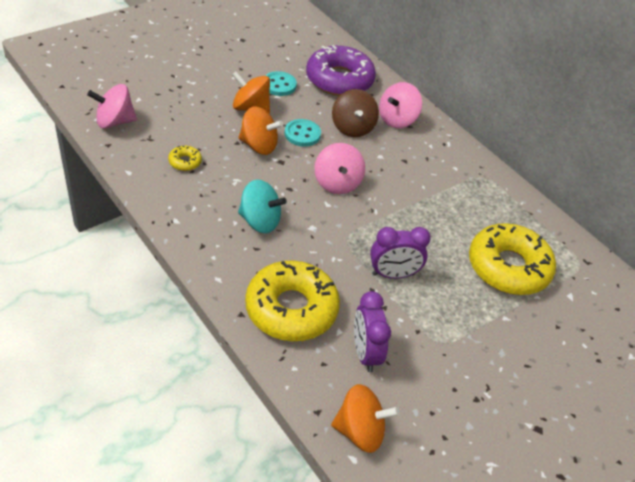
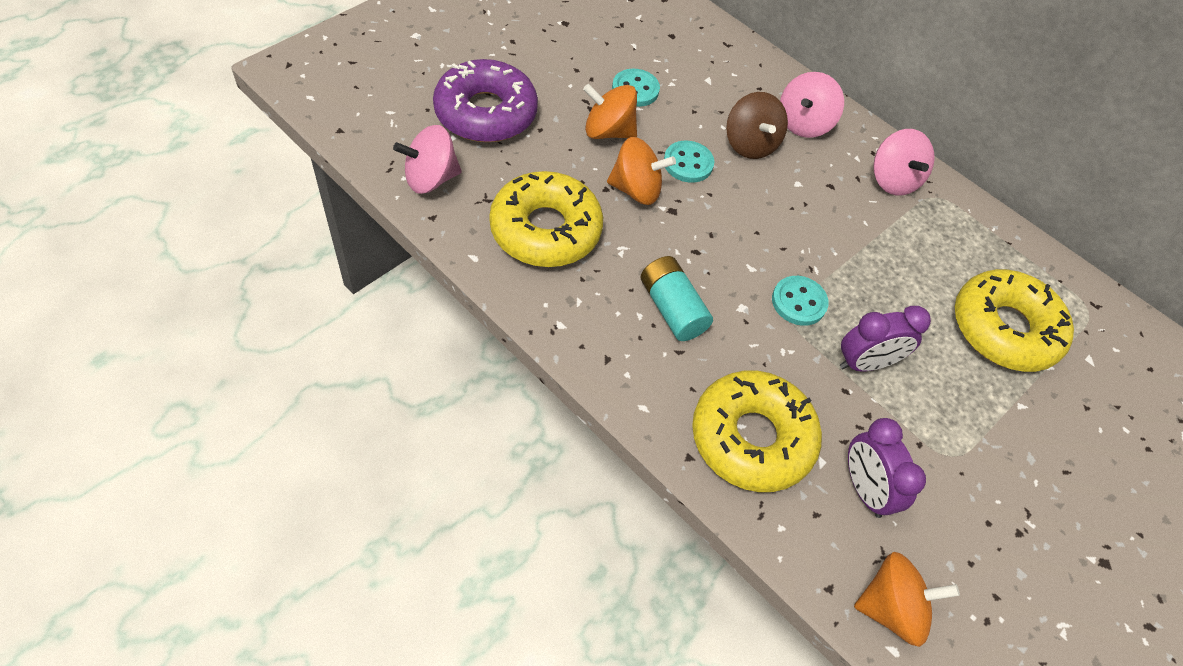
camera: 10 degrees left, 10 degrees up
yellow donut [168,146,202,171] -> yellow donut [489,171,603,267], size x2.43
turquoise spinning top [238,179,287,233] -> turquoise battery [641,256,713,341]
purple donut [306,45,376,96] -> purple donut moved to [433,59,538,142]
pink spinning top [314,143,365,194] -> pink spinning top moved to [873,129,935,195]
none -> turquoise button [772,276,829,326]

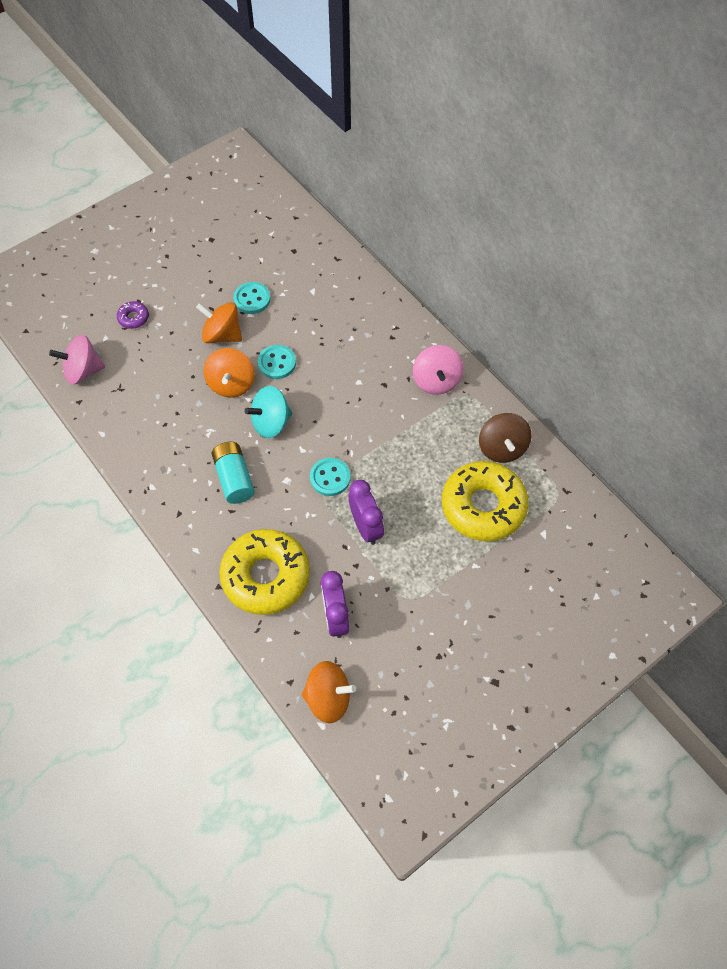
camera: 15 degrees right, 5 degrees up
purple donut [433,59,538,142] -> purple donut [117,301,149,329], size x0.41
yellow donut [489,171,603,267] -> none
orange spinning top [607,137,676,205] -> orange spinning top turned 75 degrees clockwise [203,348,255,398]
brown spinning top [726,92,788,159] -> brown spinning top moved to [479,413,532,463]
pink spinning top [780,72,844,138] -> none
purple clock [840,306,931,371] -> purple clock turned 105 degrees counterclockwise [348,480,384,545]
none -> turquoise spinning top [244,386,292,438]

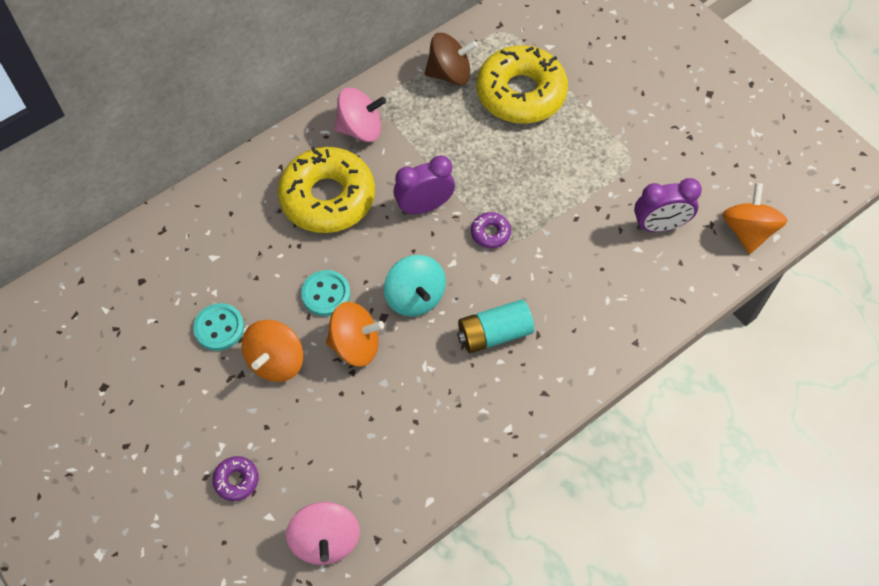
camera: 90 degrees left, 0 degrees up
yellow donut [219,529,310,615] -> yellow donut moved to [278,147,375,233]
turquoise button [310,458,351,496] -> purple donut [471,212,511,249]
purple clock [348,480,384,545] -> purple clock moved to [394,155,455,215]

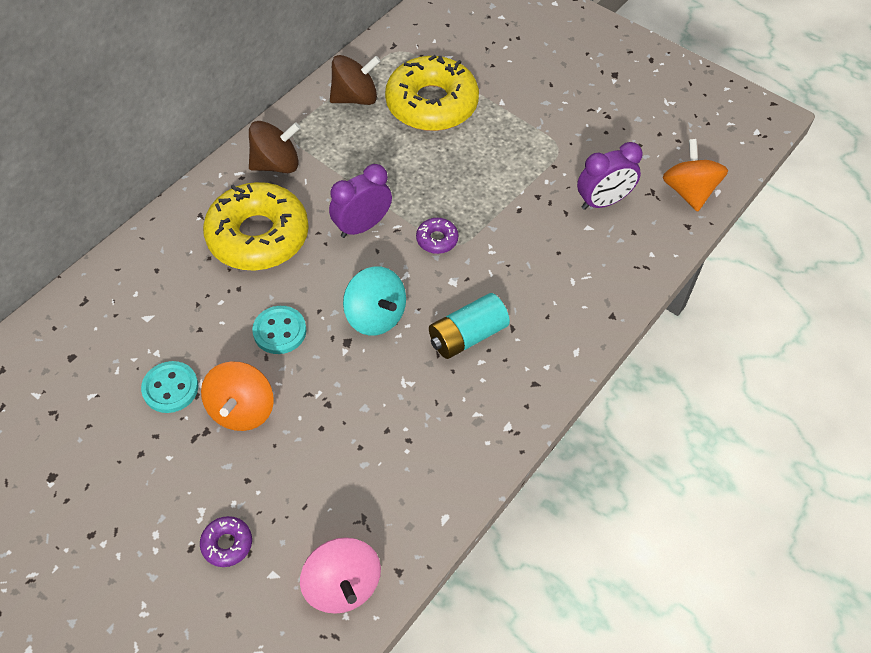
camera: 15 degrees left, 5 degrees down
orange spinning top [326,302,384,367] -> none
pink spinning top [334,88,386,142] -> brown spinning top [249,121,300,173]

